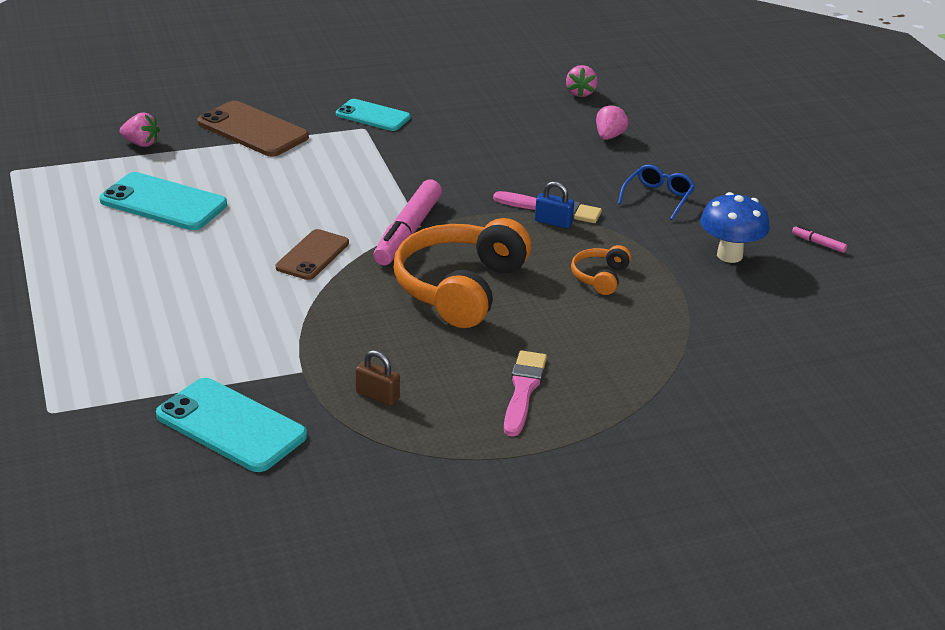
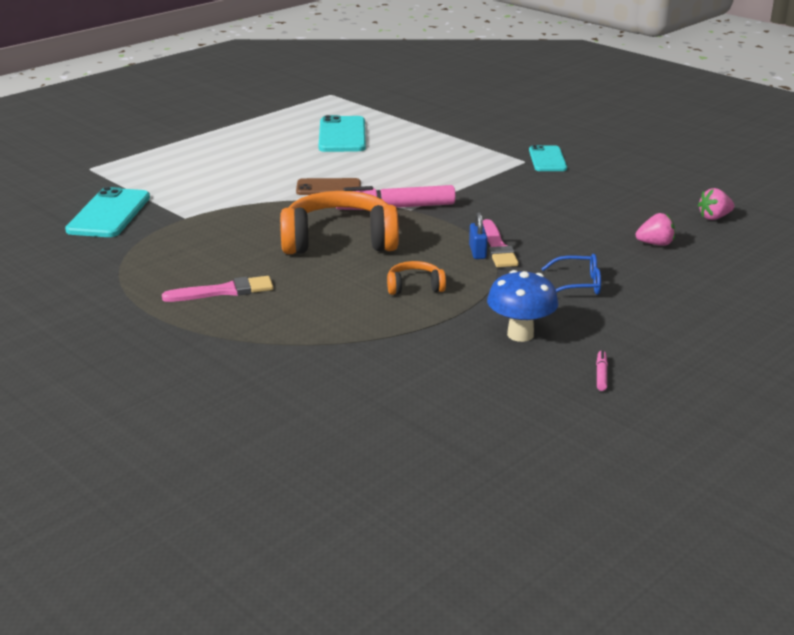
camera: 65 degrees right, 5 degrees down
pink strawberry [120,113,160,147] -> none
brown phone [197,101,309,157] -> none
brown padlock [356,350,400,406] -> none

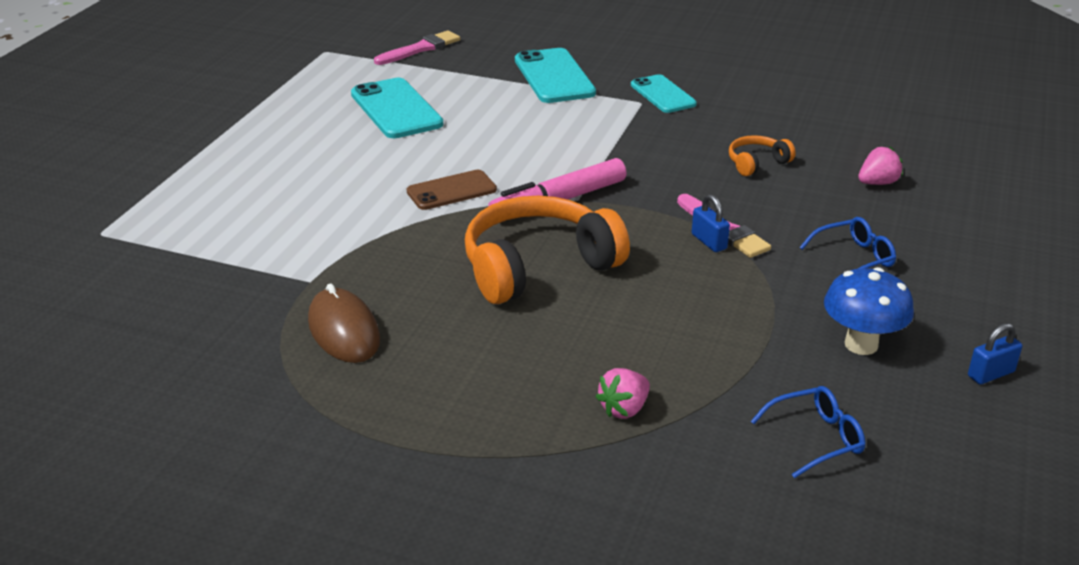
camera: 25 degrees left, 5 degrees up
turquoise phone [65,187,150,237] -> turquoise phone moved to [515,48,596,103]
pink brush [162,276,273,302] -> pink brush moved to [374,30,460,65]
orange headphones [387,261,446,295] -> orange headphones moved to [729,135,796,176]
pink marker [596,350,608,391] -> blue padlock [968,323,1022,384]
pink strawberry [698,188,734,220] -> pink strawberry moved to [596,368,650,419]
none -> brown mouse [308,283,380,363]
none -> blue glasses [751,386,865,478]

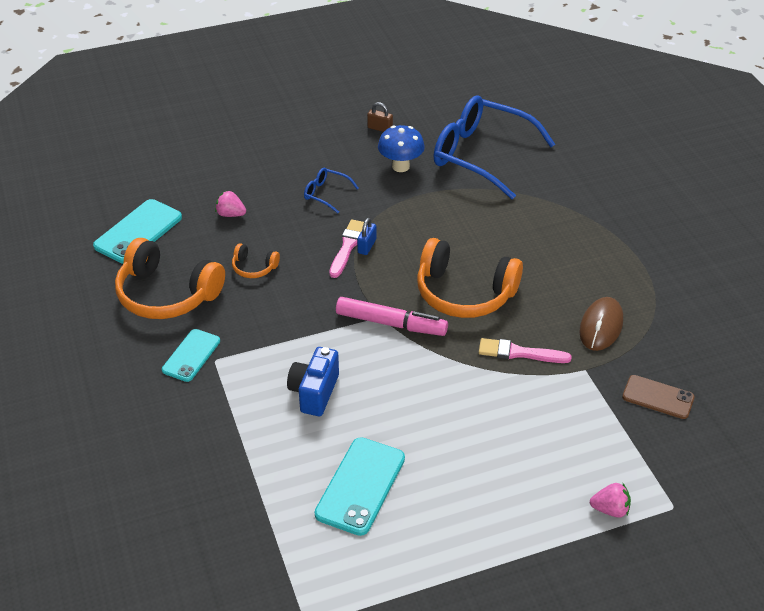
camera: 130 degrees left, 10 degrees up
pink brush [374,30,460,65] -> pink brush moved to [479,338,572,363]
brown phone [407,170,497,210] -> brown phone moved to [622,375,695,419]
turquoise phone [515,48,596,103] -> turquoise phone moved to [93,199,182,264]
pink strawberry [596,368,650,419] -> pink strawberry moved to [590,483,631,518]
blue glasses [751,386,865,478] -> blue glasses [433,95,555,199], size x2.36
blue padlock [968,323,1022,384] -> brown padlock [367,102,393,132]
none -> orange headphones [115,238,225,319]
none -> blue camera [287,347,339,416]

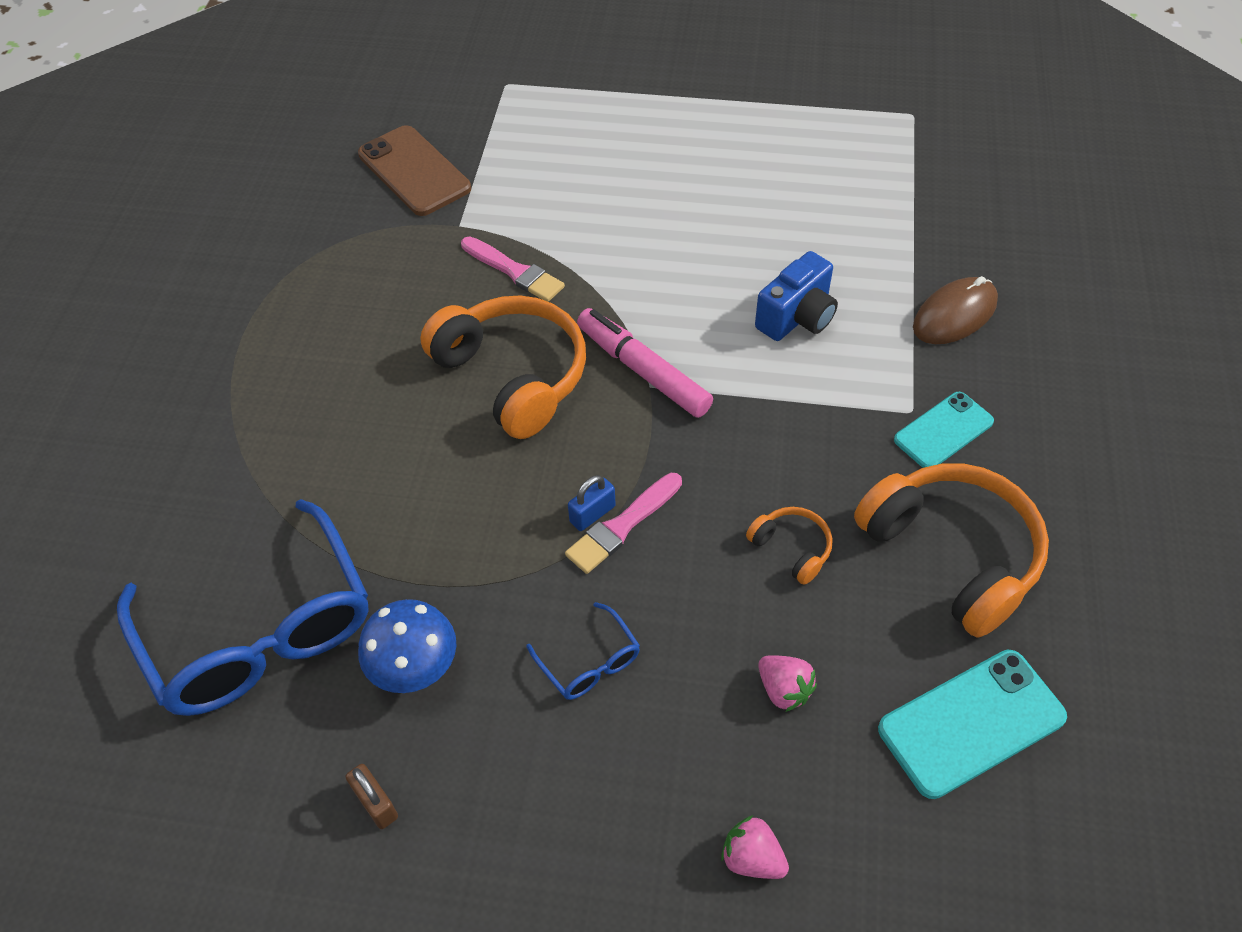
camera: 150 degrees left, 10 degrees up
turquoise phone [315,437,405,536] -> none
brown mouse [579,297,623,351] -> brown mouse moved to [913,276,998,344]
pink strawberry [590,483,631,518] -> pink strawberry moved to [721,815,789,879]
brown phone [622,375,695,419] -> brown phone [358,125,471,216], size x1.52

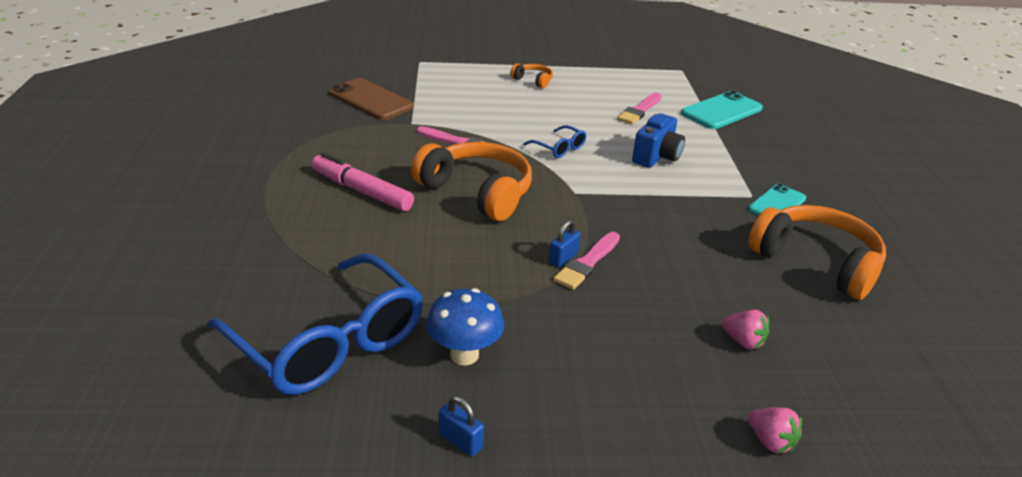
camera: 15 degrees left, 20 degrees down
brown padlock [346,764,398,829] -> blue padlock [439,396,484,457]
blue glasses [526,602,640,700] -> blue glasses moved to [523,125,586,158]
pink marker [577,308,713,418] -> pink marker moved to [312,153,414,211]
pink strawberry [721,815,789,879] -> pink strawberry turned 150 degrees counterclockwise [748,407,802,453]
orange headphones [746,507,832,585] -> orange headphones moved to [510,63,553,88]
turquoise phone [878,650,1067,799] -> turquoise phone moved to [681,91,763,129]
brown mouse [913,276,998,344] -> none
none -> pink brush [617,93,662,124]

